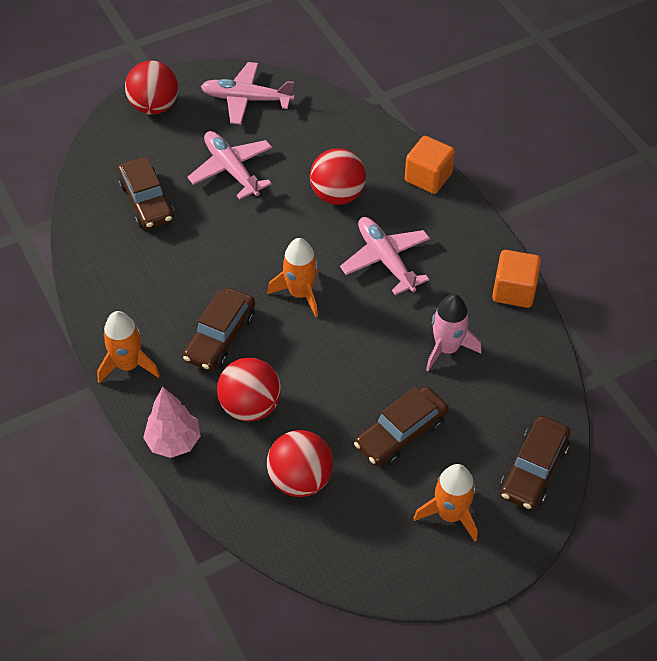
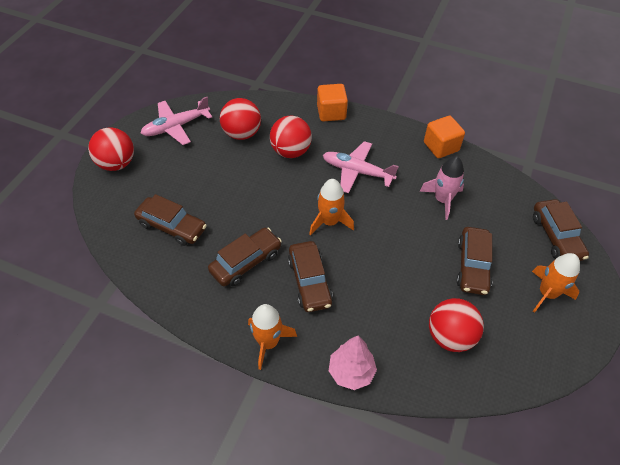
camera: 40 degrees left, 0 degrees up
pink plane [188,131,272,199] -> none
red ball [217,358,281,422] -> red ball moved to [220,98,261,140]
none -> brown car [208,227,282,286]

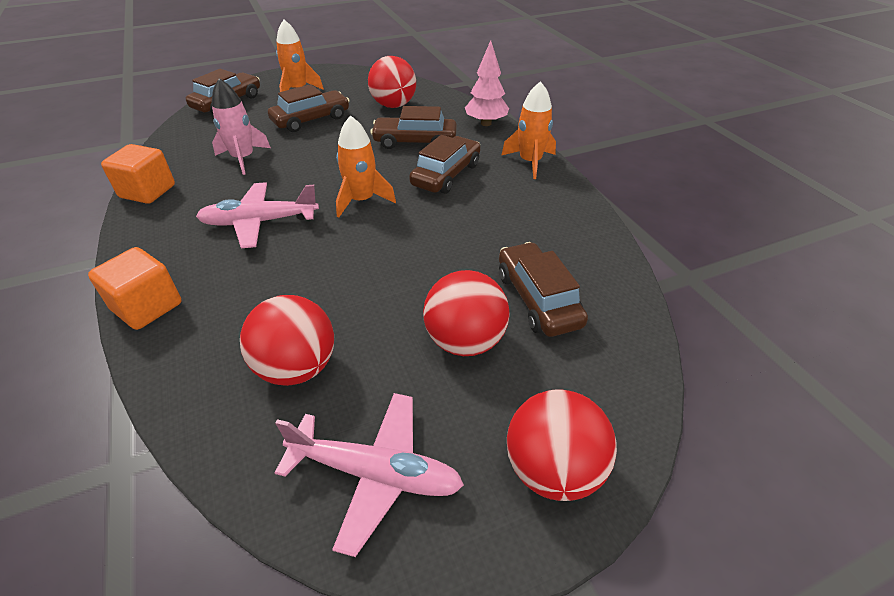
camera: 135 degrees left, 10 degrees down
brown car [208,227,282,286] -> brown car moved to [370,106,457,149]
red ball [270,115,312,158] -> red ball moved to [423,270,510,356]
pink plane [323,141,399,193] -> pink plane turned 105 degrees clockwise [196,182,319,248]

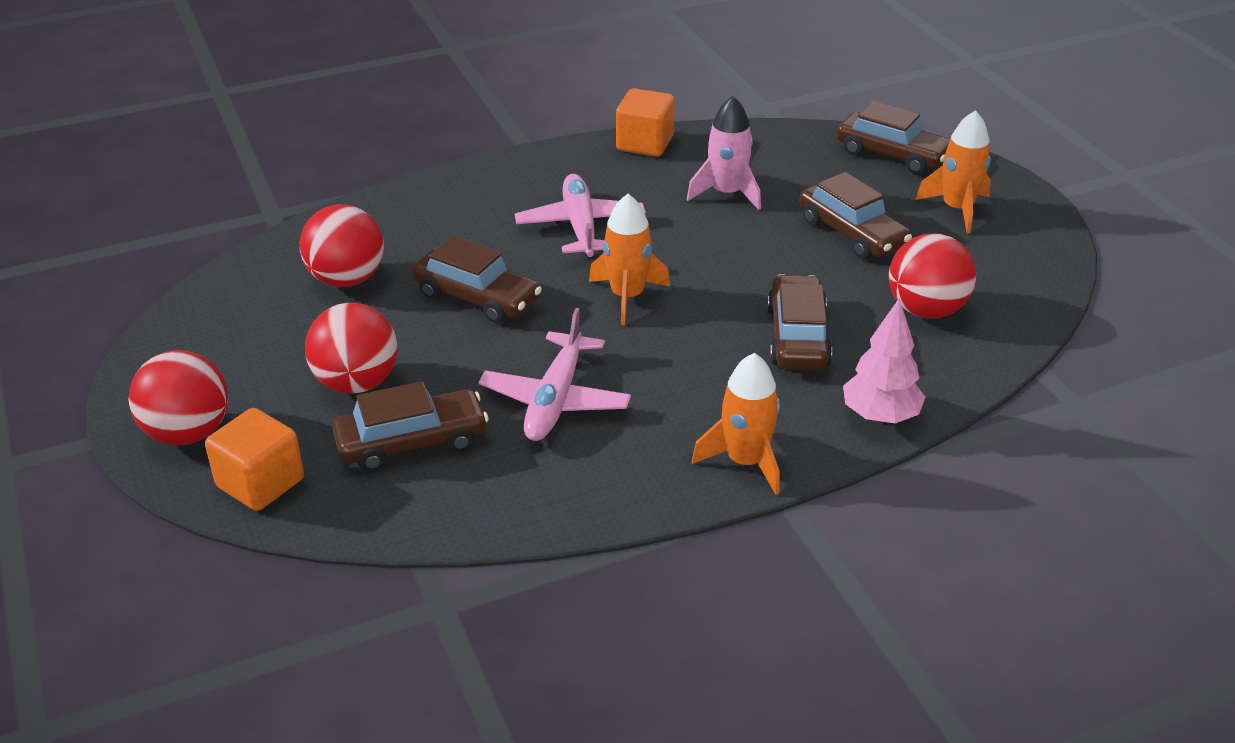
camera: 90 degrees right, 5 degrees down
orange cube [88,247,182,330] -> orange cube moved to [205,408,304,511]
pink plane [275,393,464,557] -> pink plane moved to [479,308,631,441]
brown car [409,135,481,194] -> brown car moved to [412,236,542,324]

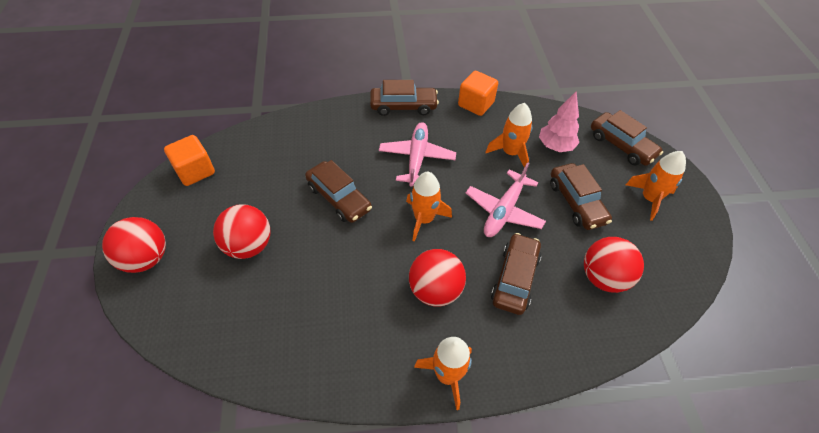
camera: 15 degrees right, 15 degrees up
orange cube [205,408,304,511] -> orange cube moved to [164,135,215,186]
red ball [300,204,384,287] -> red ball moved to [409,249,466,307]
brown car [332,381,489,471] -> brown car moved to [370,80,439,116]
pink plane [479,308,631,441] -> pink plane moved to [466,162,546,237]
pink rocket [687,96,761,210] -> orange rocket [486,103,532,168]
pink tree [843,298,925,423] -> pink tree moved to [539,92,579,152]

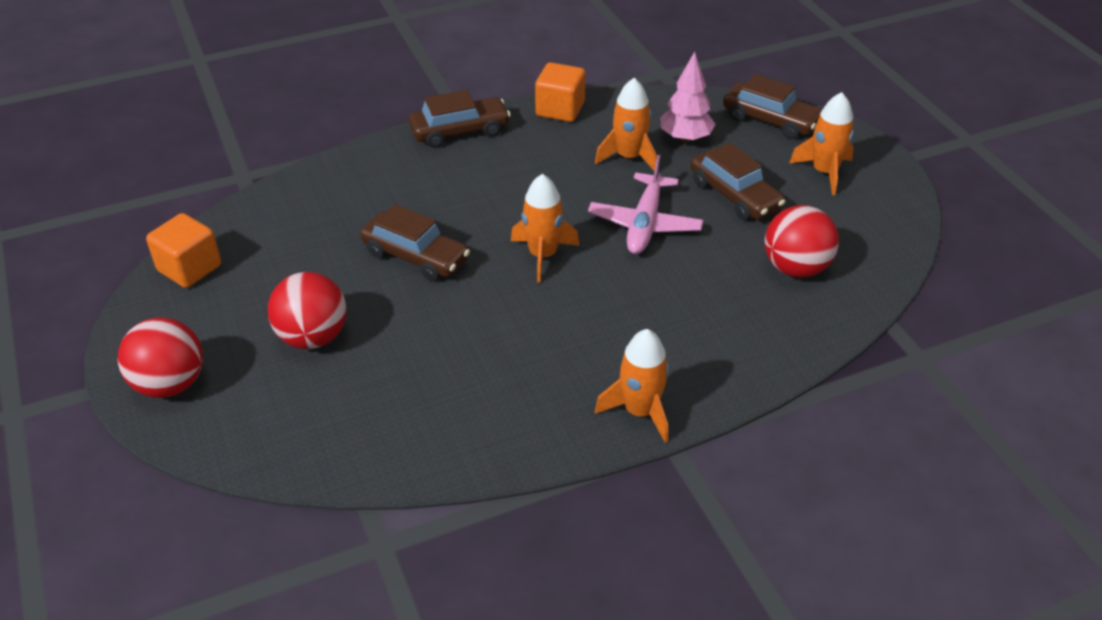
camera: 15 degrees left, 10 degrees down
pink plane [379,122,456,187] -> none
red ball [409,249,466,307] -> none
brown car [491,233,541,315] -> none

